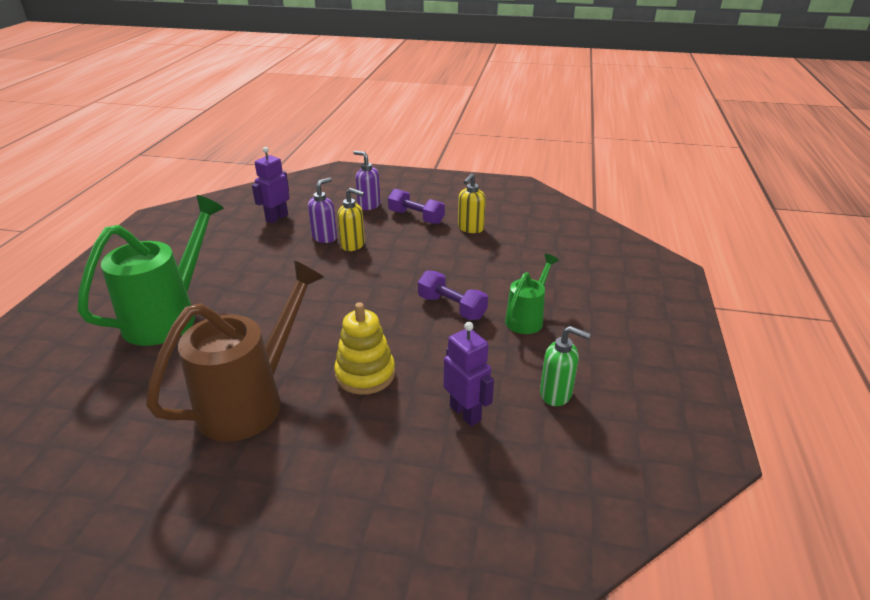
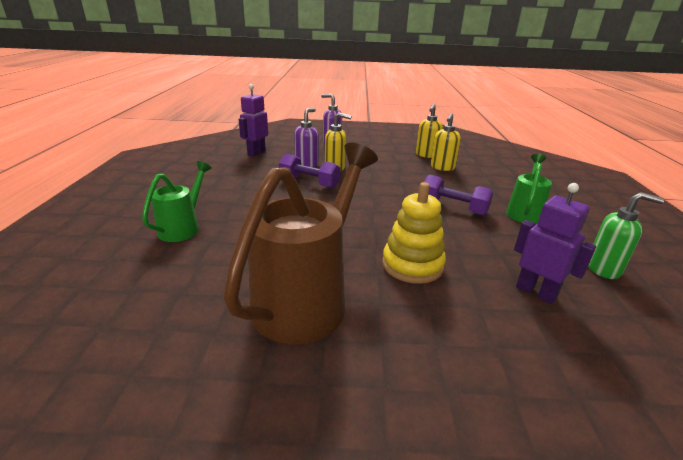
camera: 10 degrees left, 5 degrees down
green watering can [78,195,224,346] -> green watering can [142,161,212,242], size x0.54
purple dumbbell [388,189,445,224] -> purple dumbbell moved to [279,154,340,188]
none -> yellow soap dispenser [431,113,461,171]

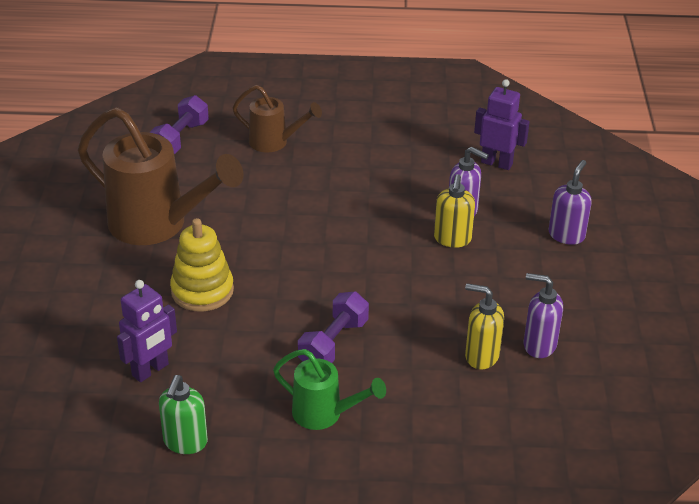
camera: 90 degrees right, 10 degrees up
green watering can [142,161,212,242] -> brown watering can [233,85,322,152]
purple dumbbell [279,154,340,188] -> purple dumbbell moved to [149,95,209,154]
yellow soap dispenser [416,104,443,158] -> purple soap dispenser [524,273,563,358]

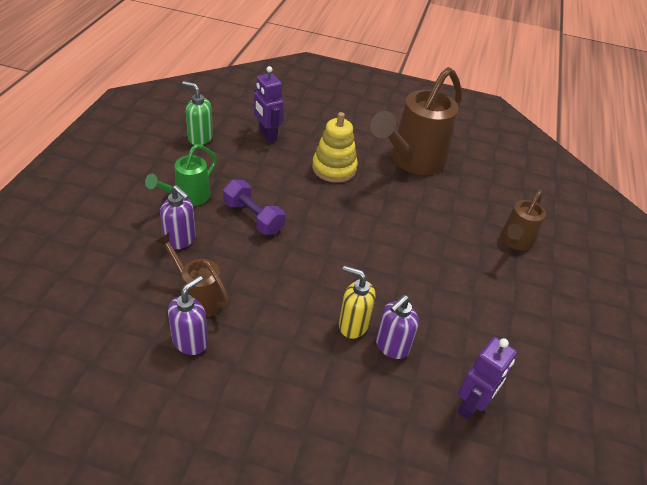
camera: 100 degrees right, 5 degrees up
purple dumbbell [149,95,209,154] -> none
yellow soap dispenser [465,283,504,369] -> brown watering can [155,232,230,317]
purple soap dispenser [549,160,592,245] -> purple soap dispenser moved to [160,185,196,250]

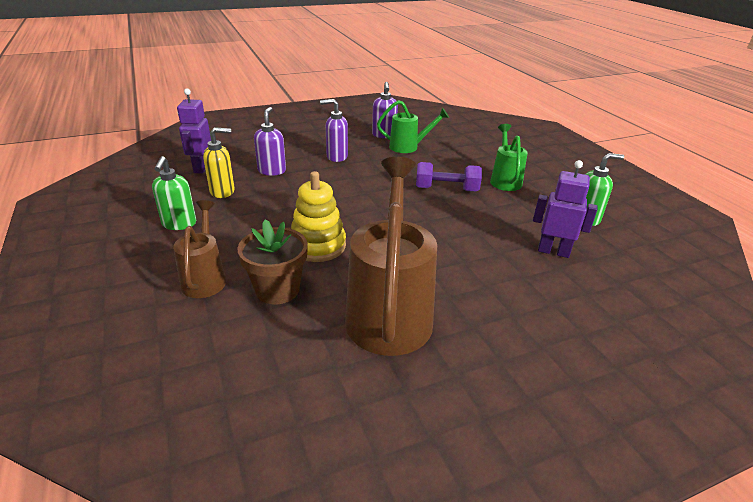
camera: 145 degrees right, 10 degrees down
brown watering can [155,232,230,317] -> green watering can [377,100,449,153]
purple soap dispenser [160,185,196,250] -> purple soap dispenser moved to [320,99,348,162]
yellow stacking toy [312,112,358,183] -> yellow stacking toy moved to [291,171,346,262]
yellow soap dispenser [339,265,375,339] -> yellow soap dispenser moved to [203,127,235,198]
none -> green soap dispenser [152,156,196,230]
none -> brown flower pot [237,219,308,304]

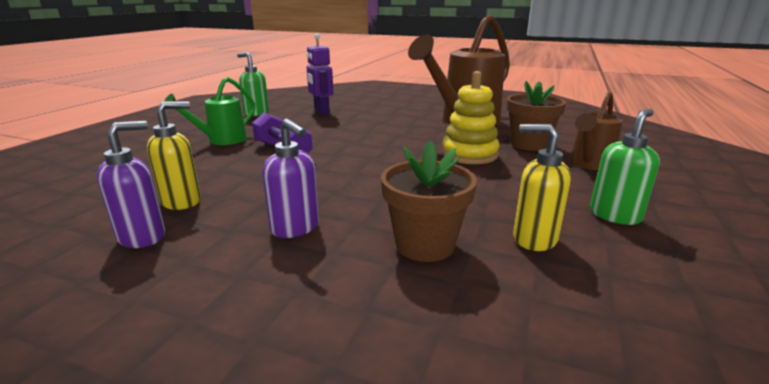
camera: 135 degrees left, 10 degrees down
purple robot [177,88,211,173] -> none
purple soap dispenser [254,107,286,176] -> brown flower pot [381,140,477,262]
green watering can [377,100,449,153] -> yellow soap dispenser [147,101,201,210]

